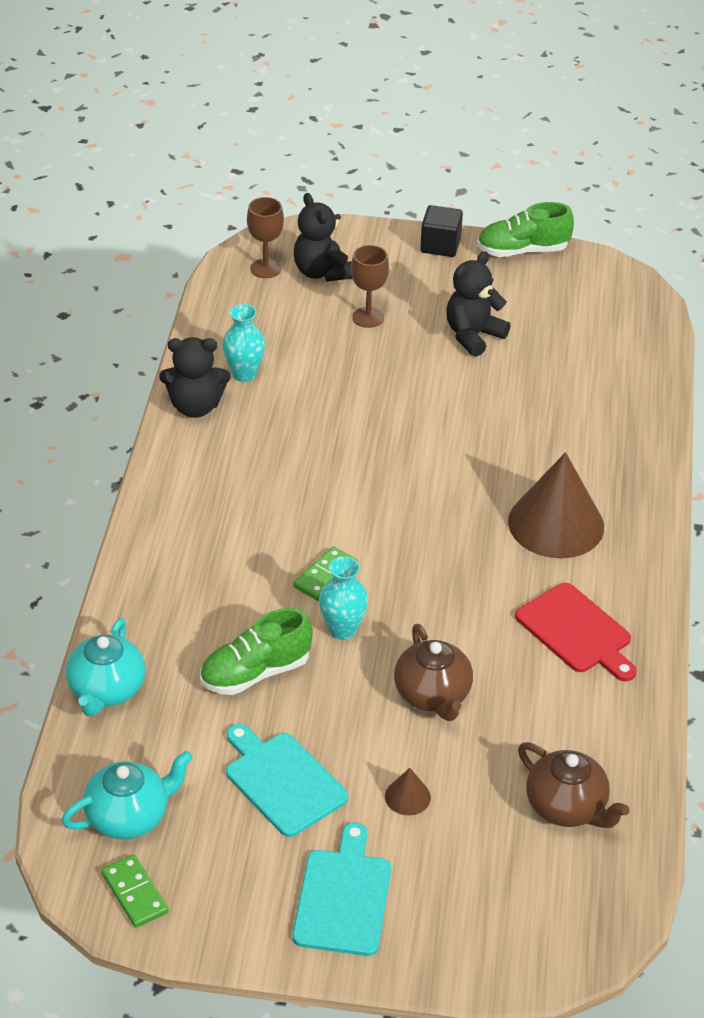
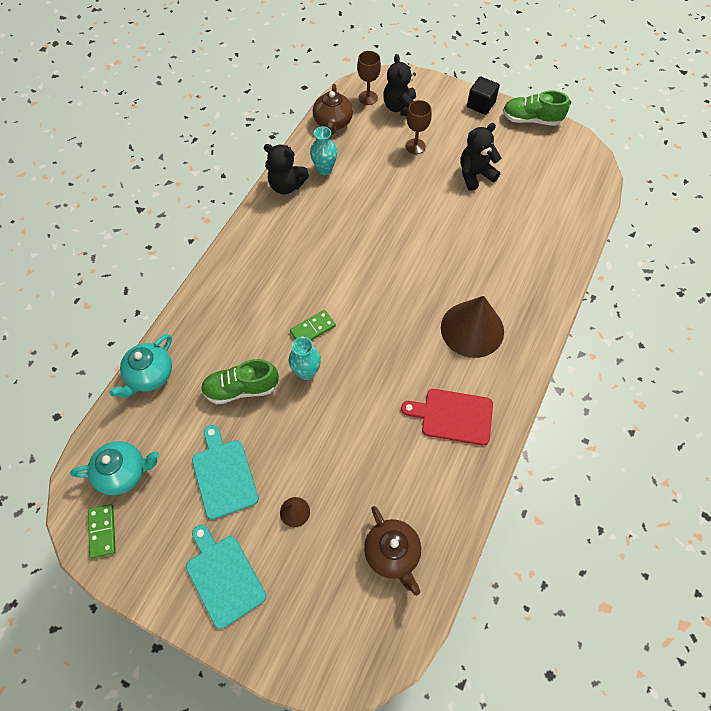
camera: 20 degrees right, 20 degrees up
turquoise cutting board [293,822,391,956] -> turquoise cutting board turned 60 degrees counterclockwise [186,525,266,629]
brown teapot [394,624,473,721] -> brown teapot moved to [313,84,353,135]
red cutting board [515,583,637,681] -> red cutting board turned 120 degrees clockwise [401,389,493,445]

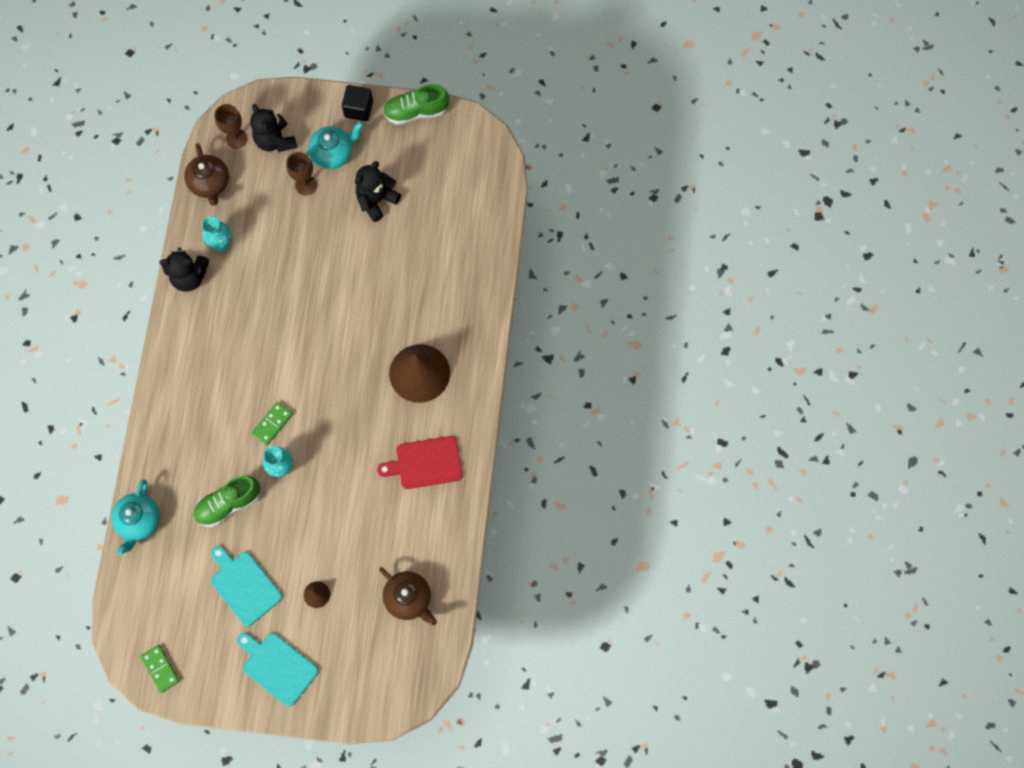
camera: 20 degrees left, 10 degrees up
turquoise teapot [70,441,159,495] -> turquoise teapot moved to [305,121,364,169]

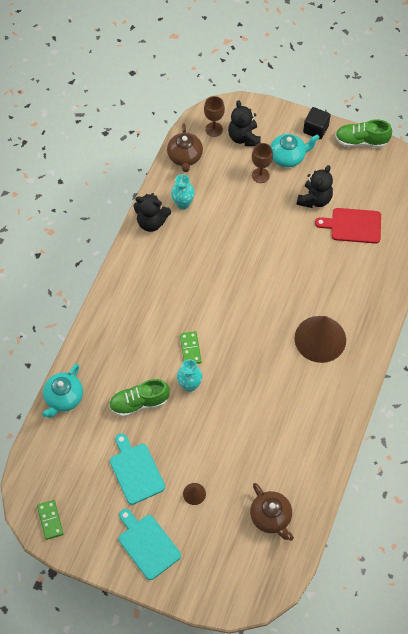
camera: 15 degrees right, 10 degrees down
green domino [252,402,293,445] -> green domino turned 60 degrees counterclockwise [180,331,202,364]
black teddy bear [355,161,401,222] -> black teddy bear turned 150 degrees clockwise [297,165,333,208]
red cutting board [377,436,463,489] -> red cutting board moved to [315,208,381,244]

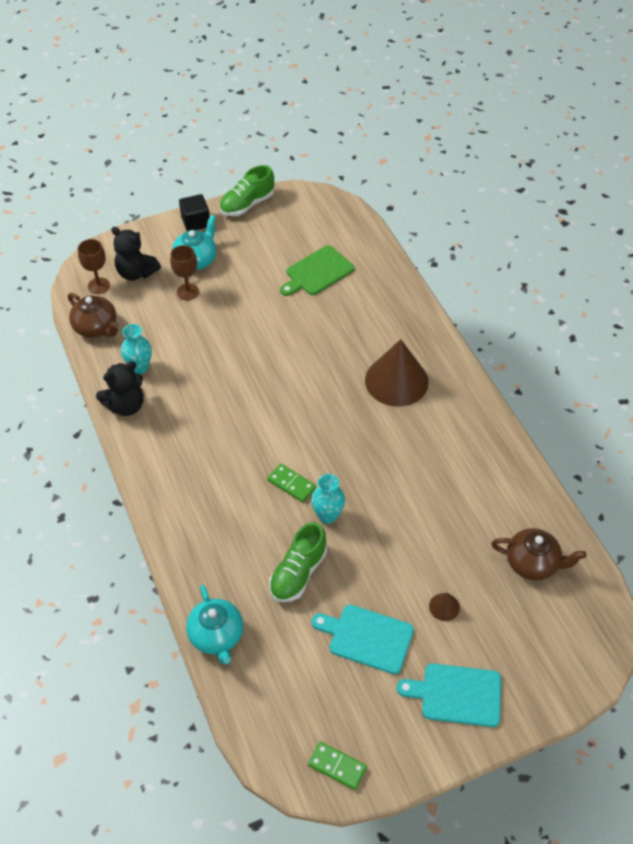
camera: 45 degrees left, 10 degrees down
black teddy bear [297,165,333,208] -> none
red cutting board [315,208,381,244] -> green cutting board [280,245,354,296]

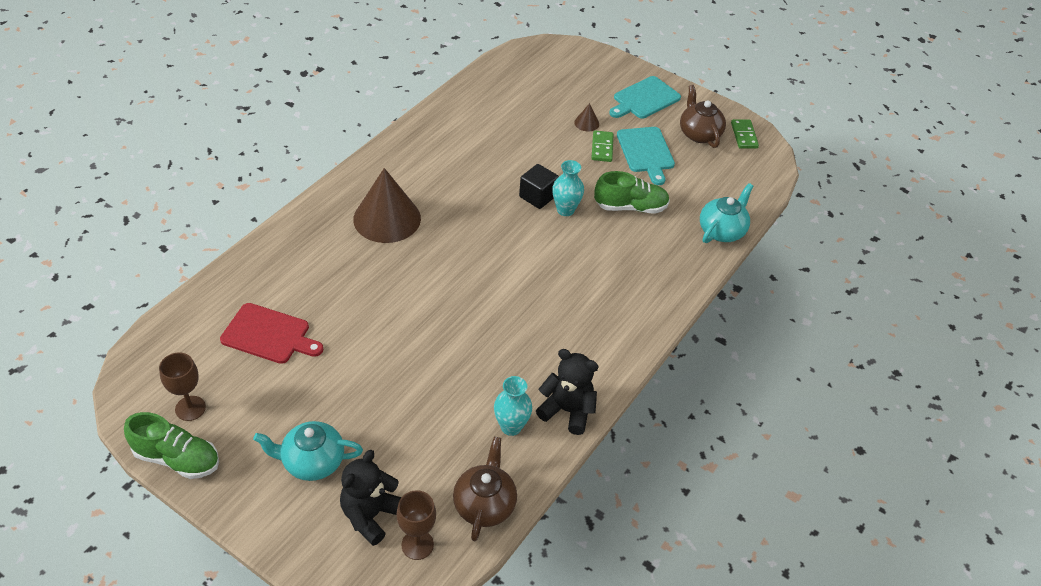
camera: 125 degrees left, 5 degrees down
black teddy bear [111,227,161,281] -> black teddy bear turned 150 degrees counterclockwise [340,450,402,546]
brown goblet [170,245,199,300] -> brown goblet moved to [159,352,206,421]
black cube [179,194,210,231] -> black cube moved to [519,164,559,209]
green domino [267,464,316,502] -> green domino moved to [591,130,614,162]
green cutting board [280,245,354,296] -> red cutting board [220,303,324,364]
turquoise cutting board [397,663,501,727] -> turquoise cutting board turned 75 degrees clockwise [609,76,681,119]
brown teapot [491,528,586,580] -> brown teapot moved to [680,85,726,148]

